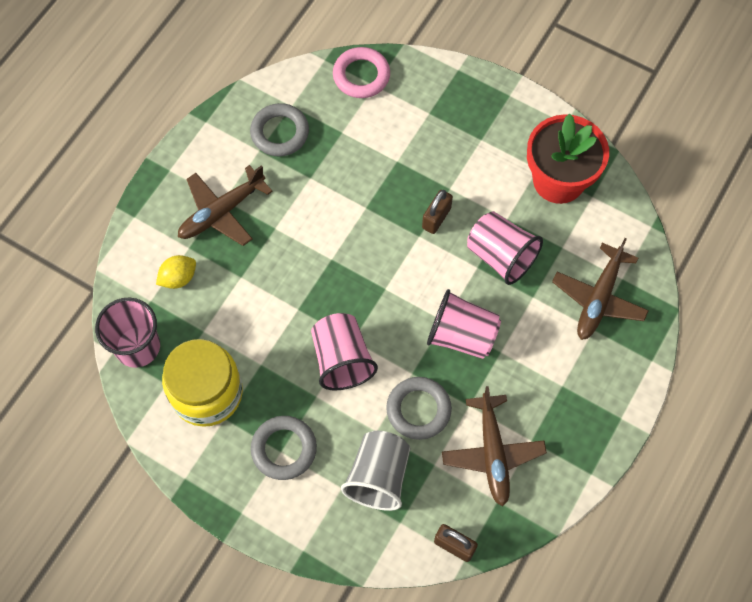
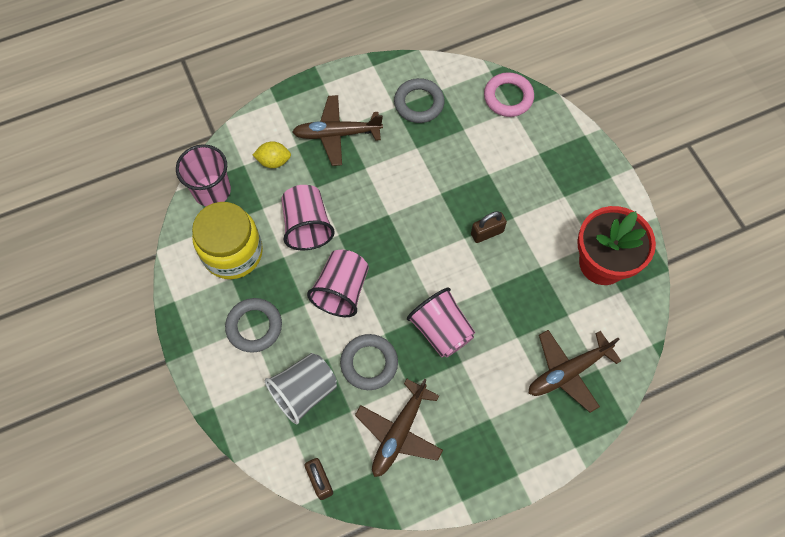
camera: 35 degrees right, 0 degrees up
pink cup [467,211,543,285] -> pink cup moved to [281,185,335,250]

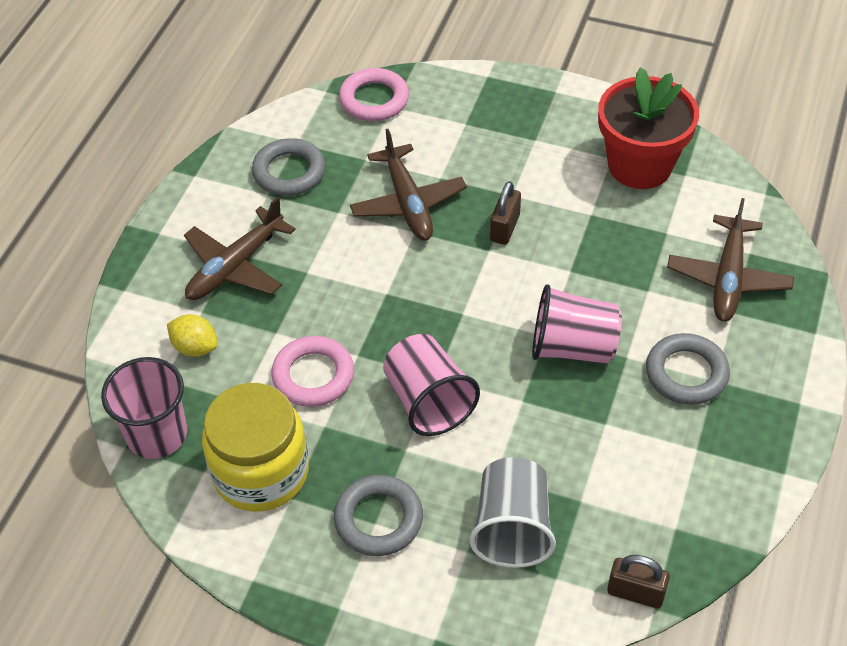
camera: 45 degrees left, 15 degrees down
yellow lemon [253,141,291,168] -> yellow lemon turned 75 degrees clockwise [167,314,218,357]
pink cup [281,185,335,250] -> pink ring [271,336,354,407]
grey ring [340,334,398,390] -> grey ring moved to [646,333,730,405]
brown plane [355,378,443,477] -> brown plane moved to [350,129,467,241]

